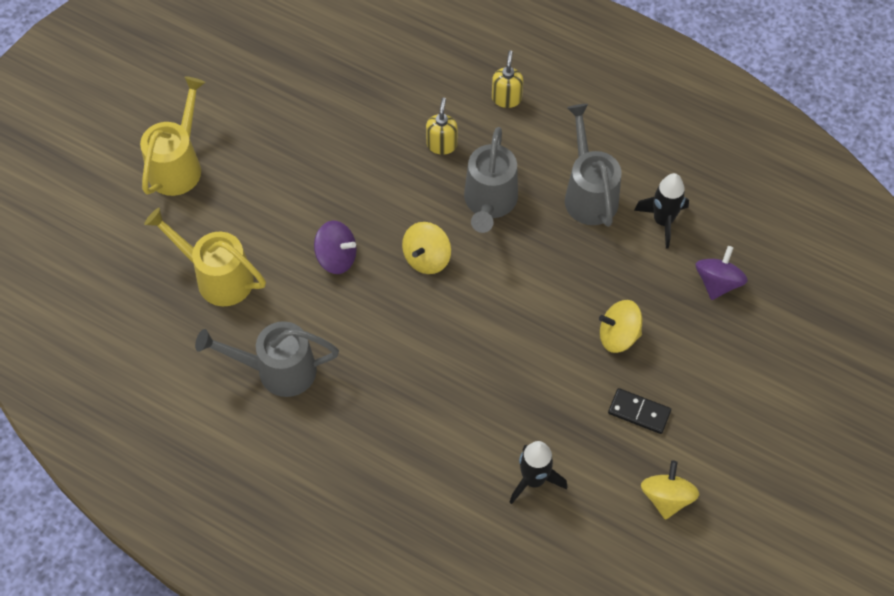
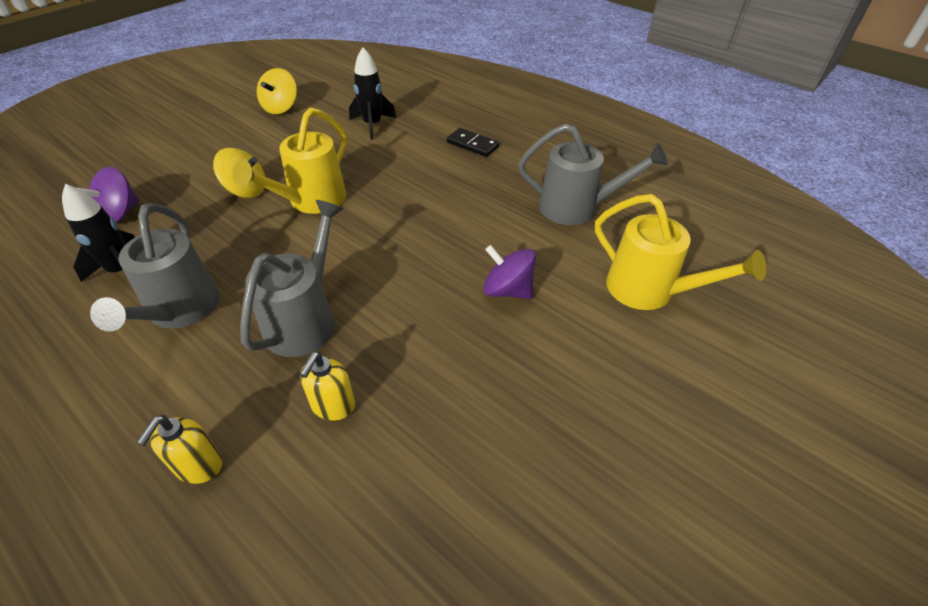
camera: 170 degrees left, 15 degrees down
yellow watering can [140,76,206,196] -> yellow watering can moved to [232,108,347,214]
yellow spinning top [402,222,451,274] -> none
black domino [608,388,671,434] -> black domino moved to [447,128,499,157]

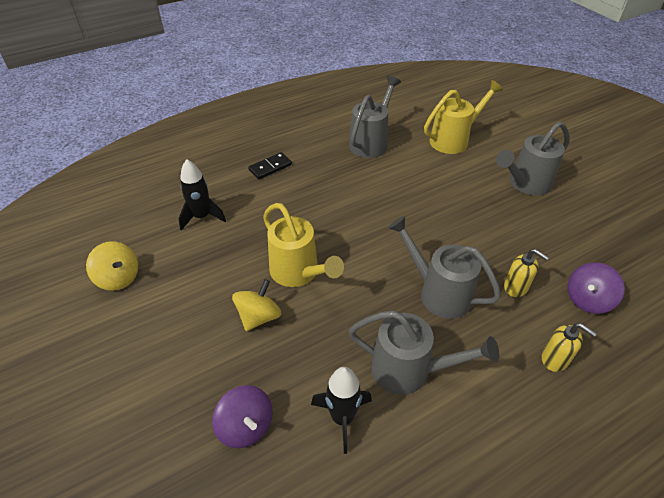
camera: 70 degrees left, 0 degrees up
purple spinning top [483,245,536,299] -> purple spinning top moved to [568,262,625,314]
none -> grey watering can [496,121,570,195]

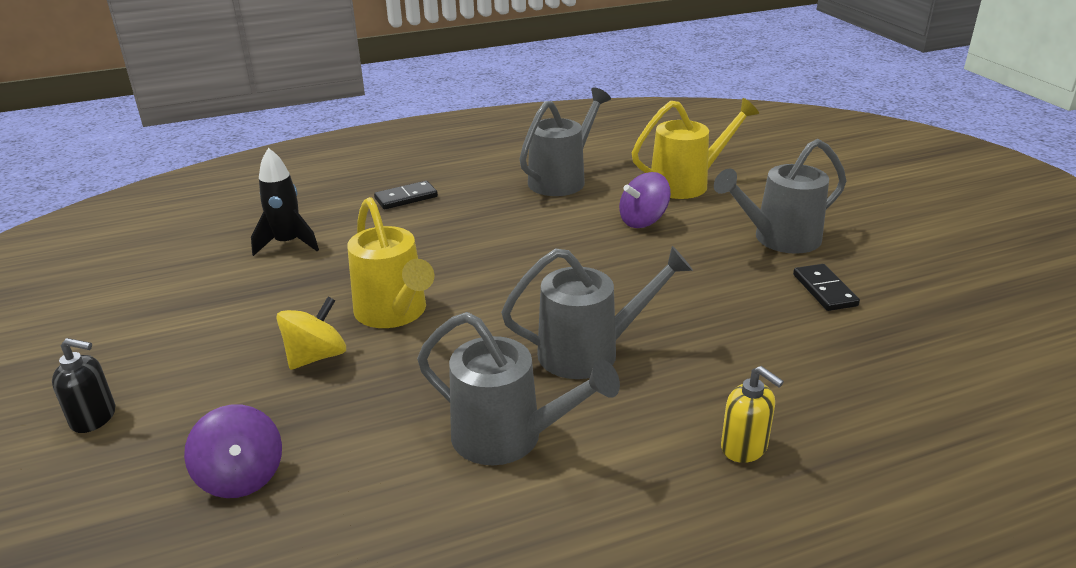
camera: 10 degrees right, 15 degrees down
yellow spinning top [86,241,138,291] -> none
black rocket [311,367,372,454] -> none
grey watering can [388,216,501,319] -> grey watering can turned 120 degrees clockwise [501,246,693,379]
yellow soap dispenser [504,249,549,297] -> none
purple spinning top [568,262,625,314] -> purple spinning top moved to [619,172,671,228]
none -> black soap dispenser [52,338,115,433]
none -> black domino [793,264,860,311]

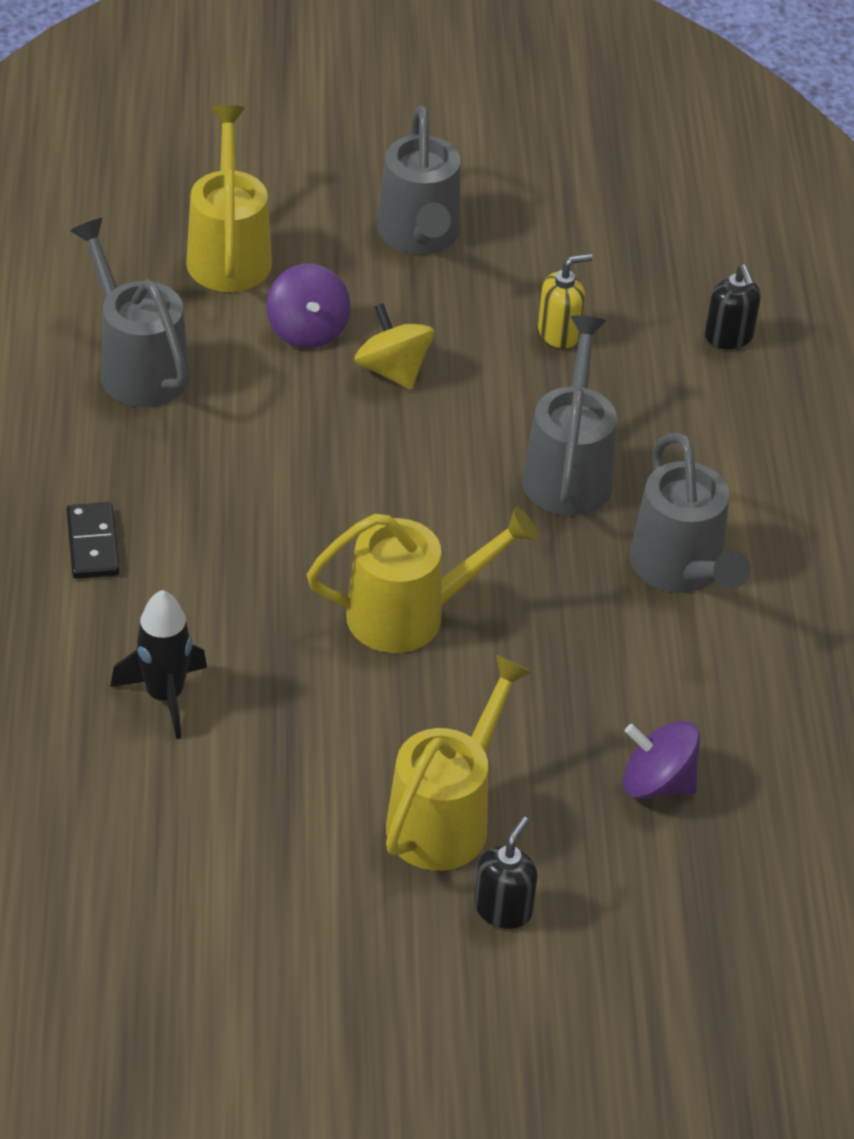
camera: 75 degrees left, 15 degrees up
purple spinning top [184,405,282,498] -> purple spinning top turned 150 degrees counterclockwise [623,721,700,799]
yellow spinning top [276,297,346,370] -> yellow spinning top moved to [354,303,434,390]
grey watering can [417,312,620,465] -> grey watering can turned 120 degrees clockwise [630,432,750,593]
yellow soap dispenser [721,366,784,463] -> yellow soap dispenser moved to [538,254,593,349]
black domino [793,264,860,311] -> none
none -> yellow watering can [386,654,532,871]
none -> black soap dispenser [705,264,761,349]

